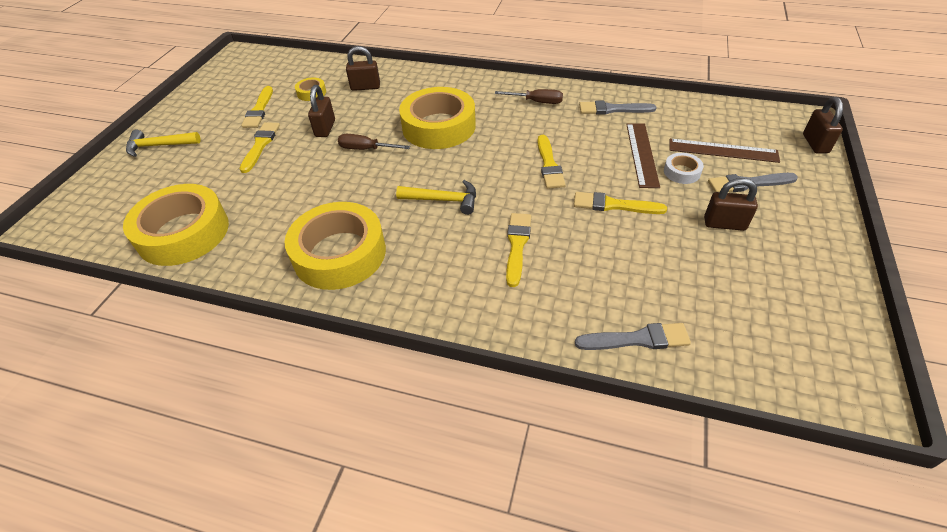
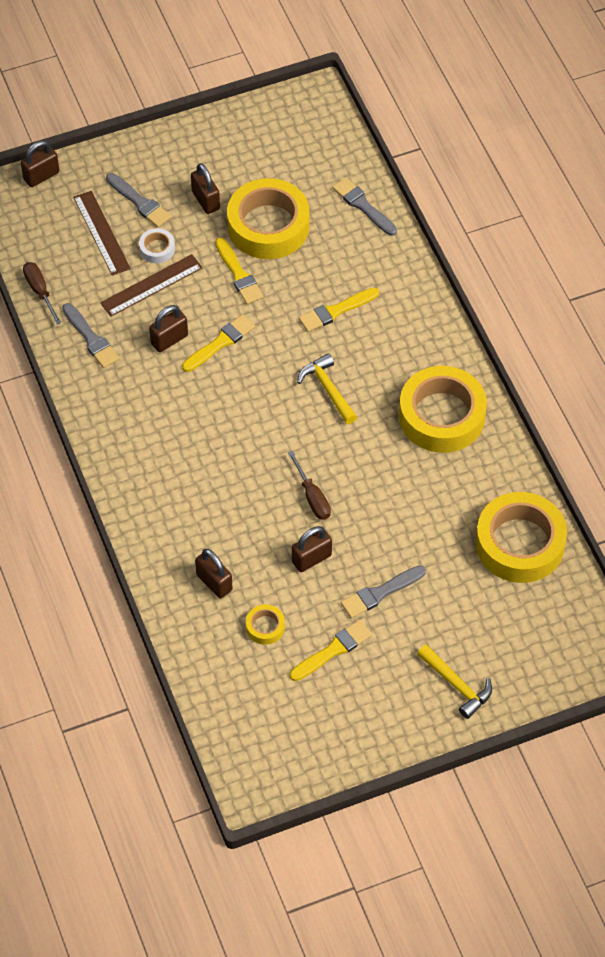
camera: 130 degrees left, 10 degrees up
yellow brush [240,122,280,173] -> grey brush [341,565,426,618]
yellow tape [399,87,476,149] -> yellow tape moved to [227,178,310,259]
brown screwdriver [495,89,563,104] -> brown screwdriver moved to [23,262,61,325]
none -> brown padlock [149,305,188,352]

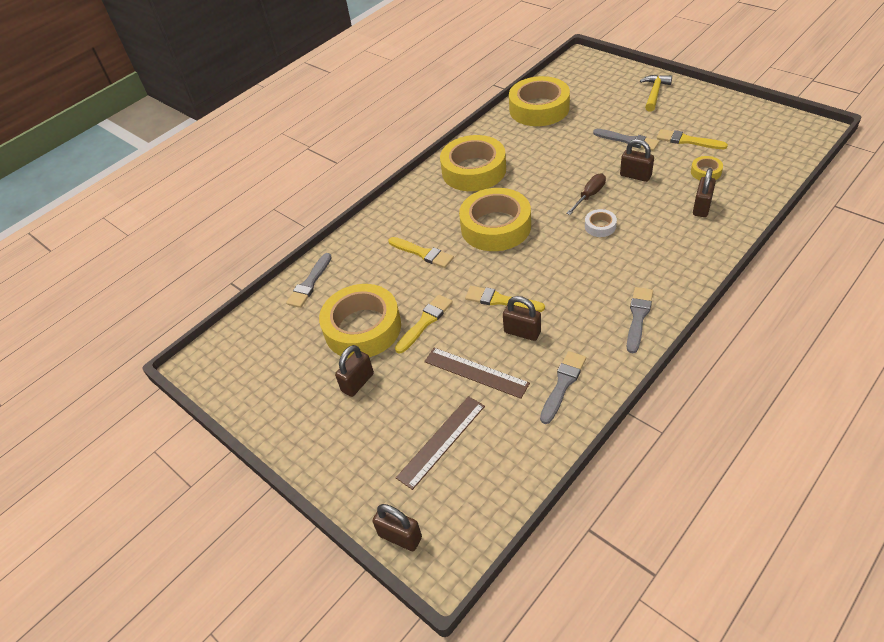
camera: 110 degrees left, 10 degrees down
brown screwdriver [23,262,61,325] -> none
grey brush [106,173,171,227] -> grey brush moved to [627,287,653,353]
white tape [139,228,175,263] -> white tape moved to [585,209,617,237]
yellow hammer [297,353,357,424] -> yellow tape [459,188,531,251]

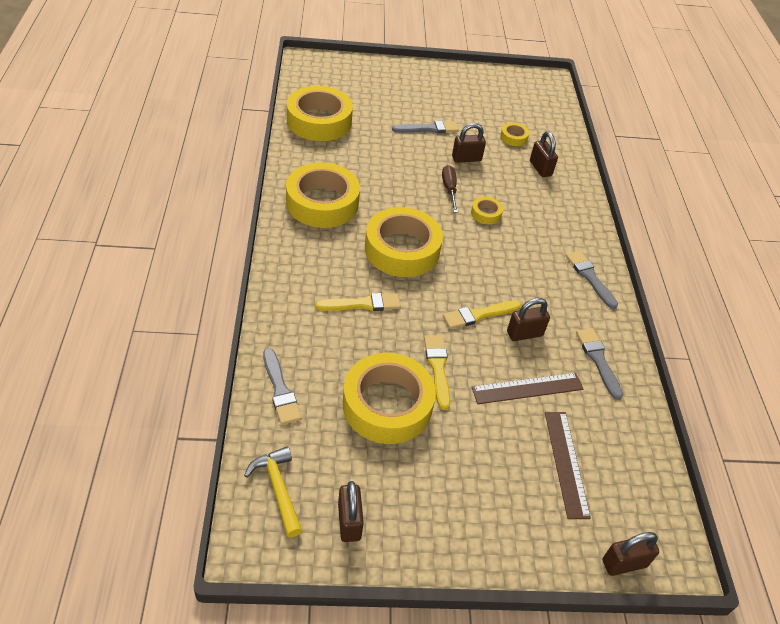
camera: 55 degrees left, 0 degrees up
brown padlock [335,345,374,397] -> brown padlock moved to [338,481,364,542]
white tape [585,209,617,237] -> yellow tape [471,197,503,224]
yellow hammer [640,75,672,112] -> yellow hammer moved to [244,447,303,537]
yellow brush [657,129,728,149] -> none

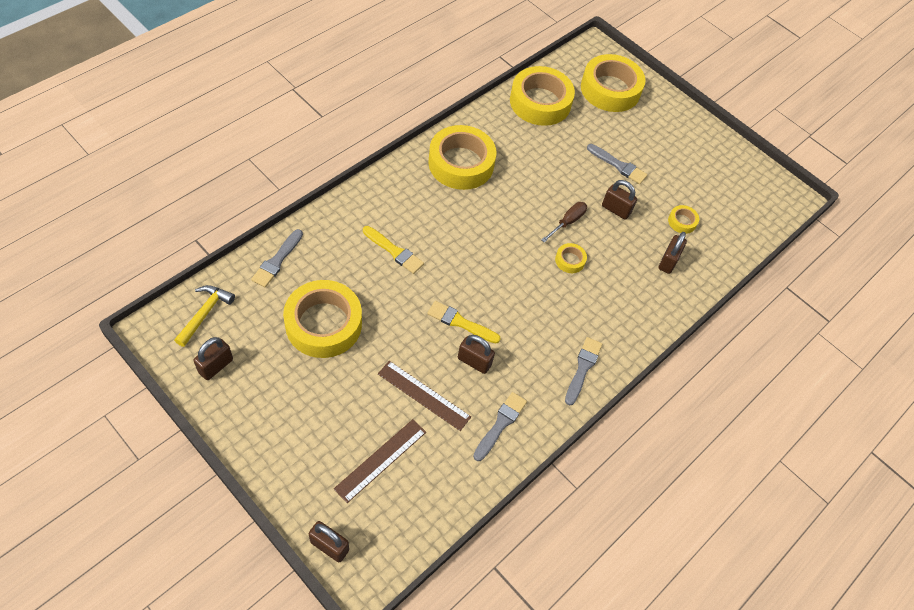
camera: 45 degrees right, 10 degrees up
yellow tape [365,207,443,277] -> yellow tape moved to [581,54,646,112]
yellow brush [424,335,451,410] -> none

